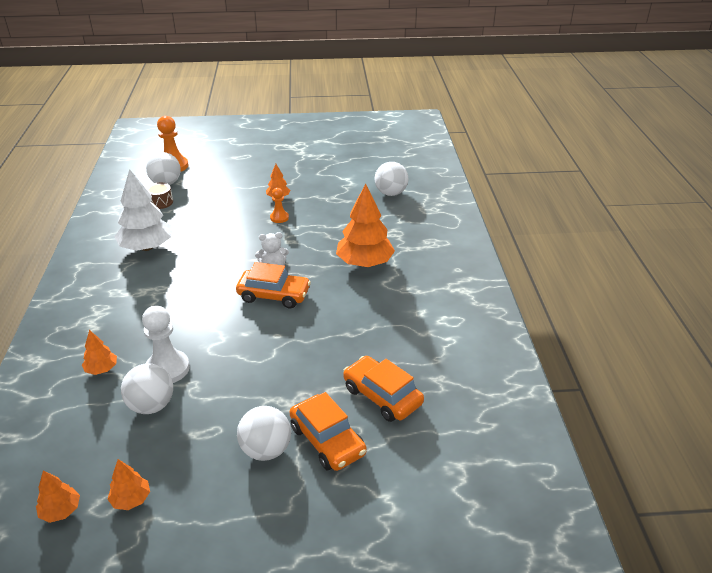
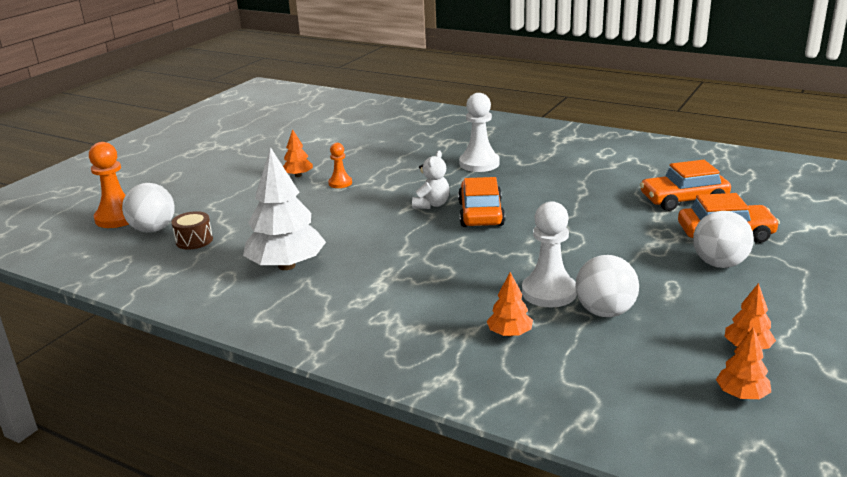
camera: 55 degrees left, 10 degrees down
orange car [236,262,311,308] -> orange car turned 45 degrees counterclockwise [458,177,505,227]
orange tree [336,184,395,267] -> white pawn [459,93,499,172]
white ball [375,162,408,196] -> none

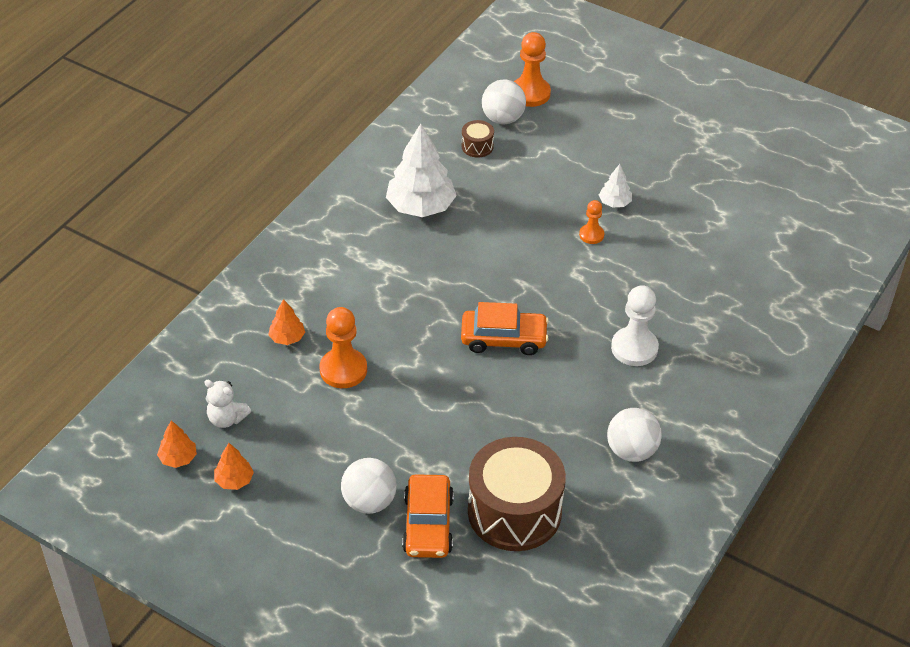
camera: 90 degrees right, 20 degrees up
orange tree [283,129,313,177] -> white tree [599,164,632,208]
white teddy bear [412,150,450,209] -> white teddy bear moved to [204,380,251,428]
white pawn [522,201,577,307] -> orange pawn [320,307,367,388]
white ball [575,255,639,317] -> white ball moved to [607,408,662,462]
orange car [640,160,731,211] -> brown drum [468,437,566,551]

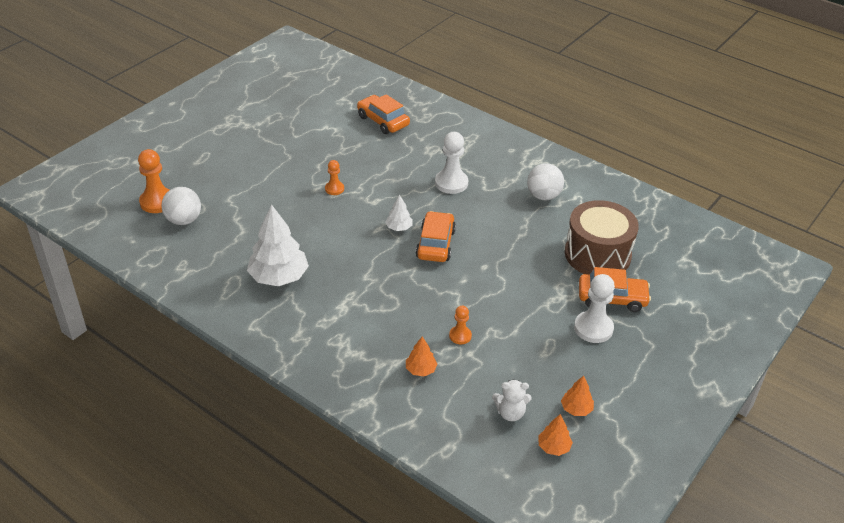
camera: 85 degrees left, 5 degrees down
white teddy bear [204,380,251,428] -> white teddy bear turned 60 degrees clockwise [492,379,532,421]
orange pawn [320,307,367,388] -> orange pawn [449,306,472,344], size x0.57
white ball [341,458,397,514] -> white pawn [574,274,615,343]
brown drum [461,120,494,158] -> none
white tree [599,164,632,208] -> white tree moved to [385,194,413,231]
none -> orange car [357,94,410,134]

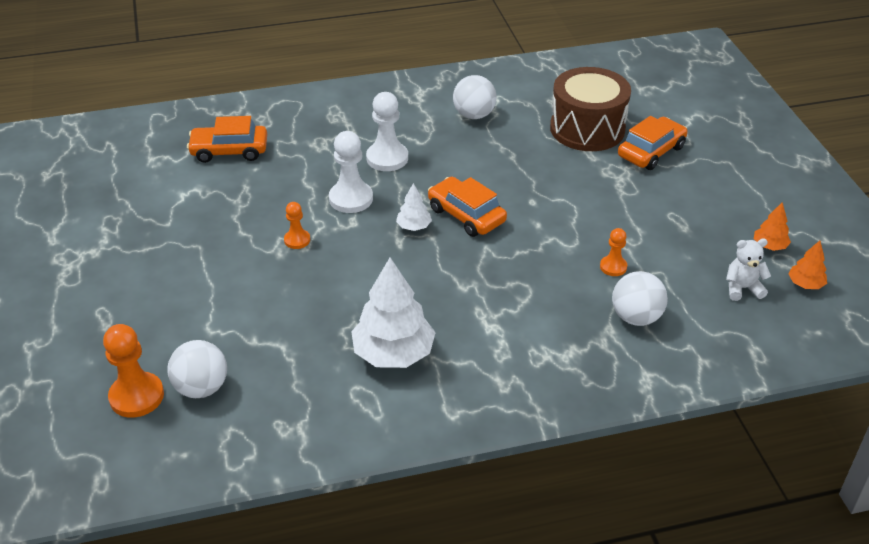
camera: 50 degrees left, 0 degrees up
orange tree [406,336,437,376] -> white ball [612,271,668,326]
white teddy bear [492,379,532,421] -> white teddy bear turned 135 degrees counterclockwise [726,238,771,301]
white pawn [574,274,615,343] -> white pawn moved to [329,131,373,213]

